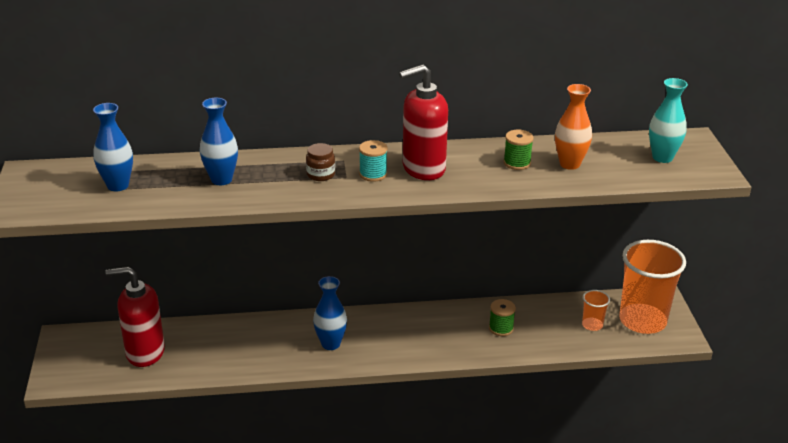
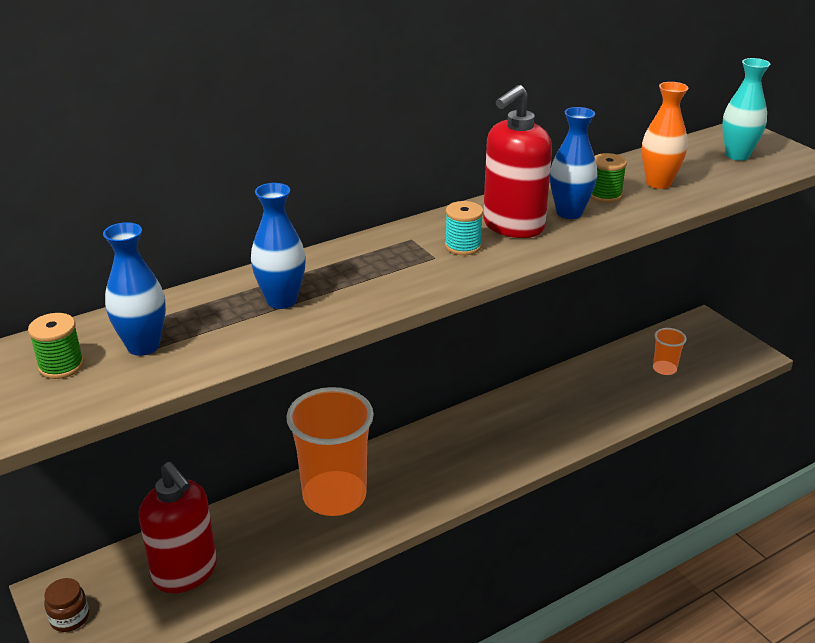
camera: 25 degrees left, 0 degrees up
red soap dispenser [105,267,165,367] -> red soap dispenser turned 105 degrees counterclockwise [139,462,217,593]
brown jar [306,143,335,181] -> brown jar moved to [44,578,89,632]
blue vase [313,276,347,350] -> blue vase moved to [550,107,597,219]
green spool [489,299,516,336] -> green spool moved to [28,313,84,379]
orange cup [619,240,686,334] -> orange cup moved to [286,387,374,516]

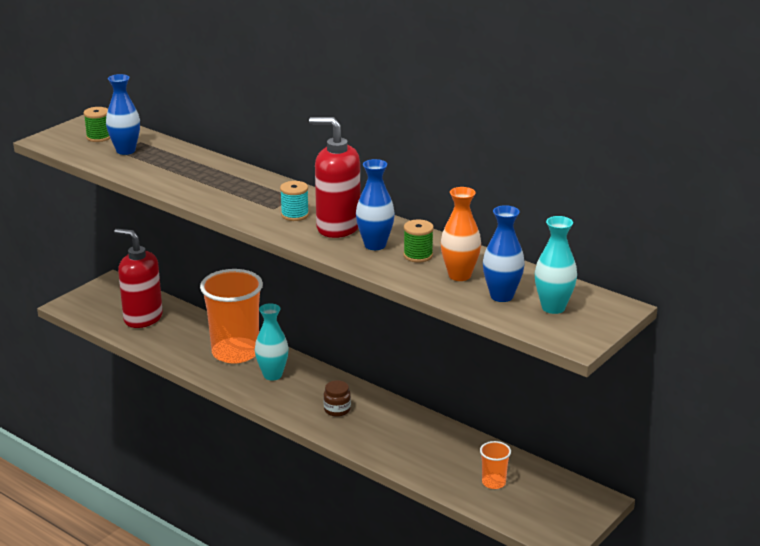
camera: 70 degrees right, 5 degrees down
brown jar [44,578,89,632] -> brown jar moved to [323,380,351,417]
red soap dispenser [139,462,217,593] -> red soap dispenser turned 90 degrees clockwise [114,229,163,328]
blue vase [251,183,306,309] -> blue vase moved to [483,205,525,302]
none -> turquoise vase [255,303,289,381]

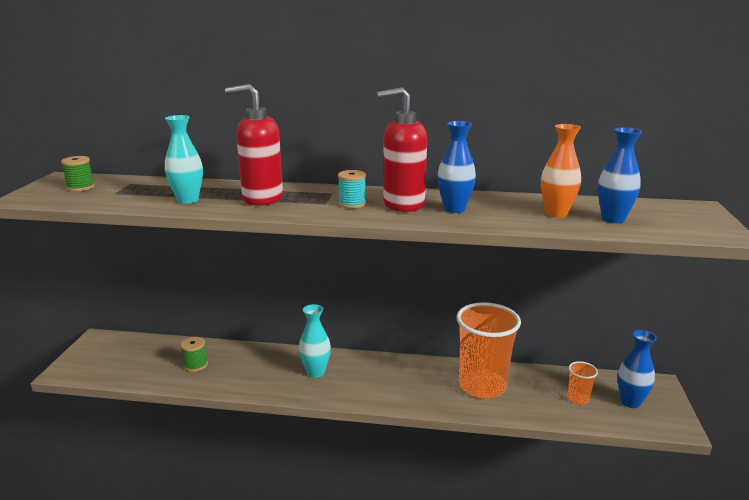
camera: 30 degrees left, 5 degrees down
blue vase [106,74,140,155] -> blue vase moved to [617,330,657,408]
red soap dispenser [114,229,163,328] -> red soap dispenser moved to [225,84,283,206]
orange cup [200,269,263,364] -> orange cup moved to [456,302,521,399]
brown jar [323,380,351,417] -> none
green spool [404,220,434,262] -> green spool moved to [180,337,208,372]
turquoise vase [535,216,577,314] -> turquoise vase moved to [165,115,203,204]

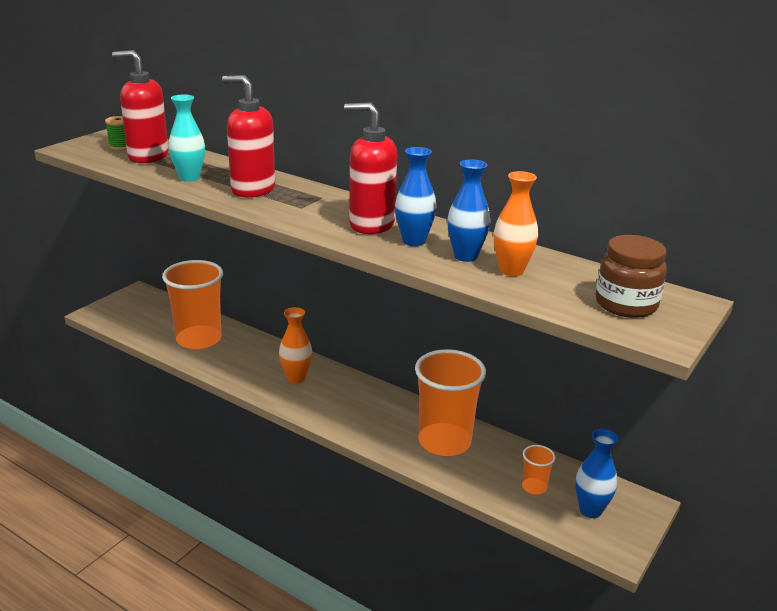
camera: 25 degrees right, 5 degrees up
green spool [180,337,208,372] -> orange cup [162,260,223,350]
turquoise vase [299,304,331,378] -> orange vase [279,307,312,383]
turquoise spool [338,170,366,209] -> none
blue vase [598,127,642,223] -> blue vase moved to [447,159,490,262]
none -> red soap dispenser [112,50,169,163]
none -> brown jar [595,235,667,318]

